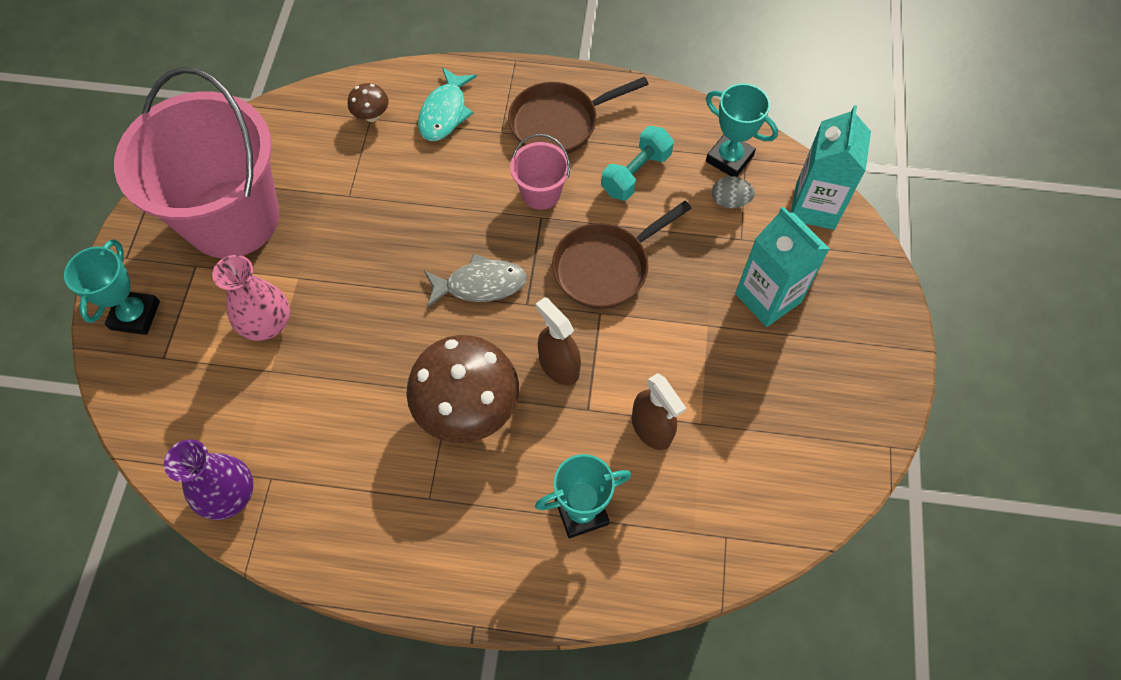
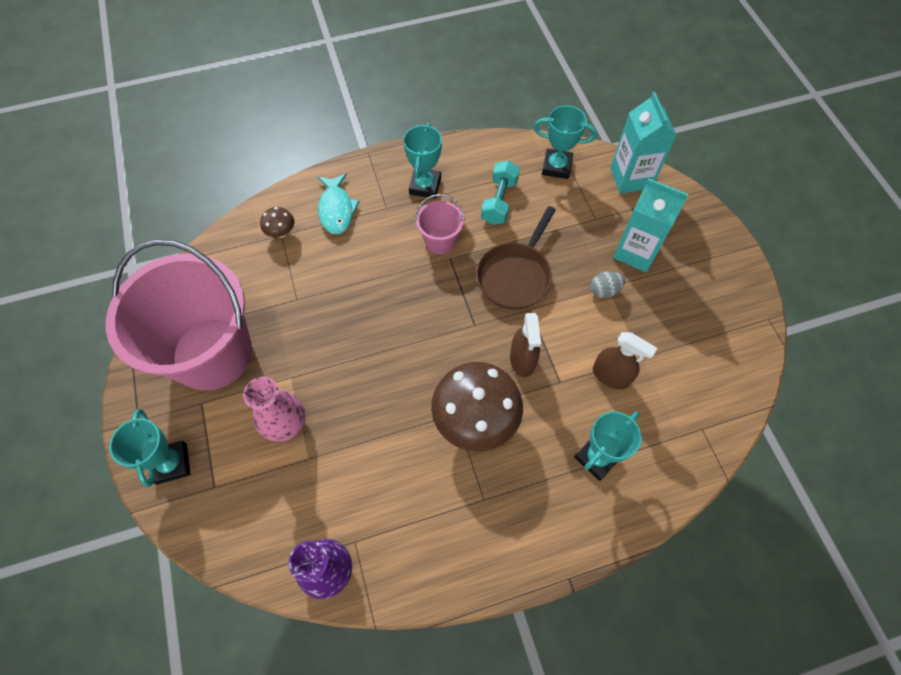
camera: 25 degrees left, 0 degrees up
grey fish [424,254,527,308] -> none
brown pan [508,77,649,154] -> turquoise trophy [403,123,442,199]
brown spray bottle [536,297,581,385] -> brown spray bottle turned 120 degrees counterclockwise [510,313,541,377]
grey egg [712,176,755,208] -> grey egg moved to [590,271,625,298]

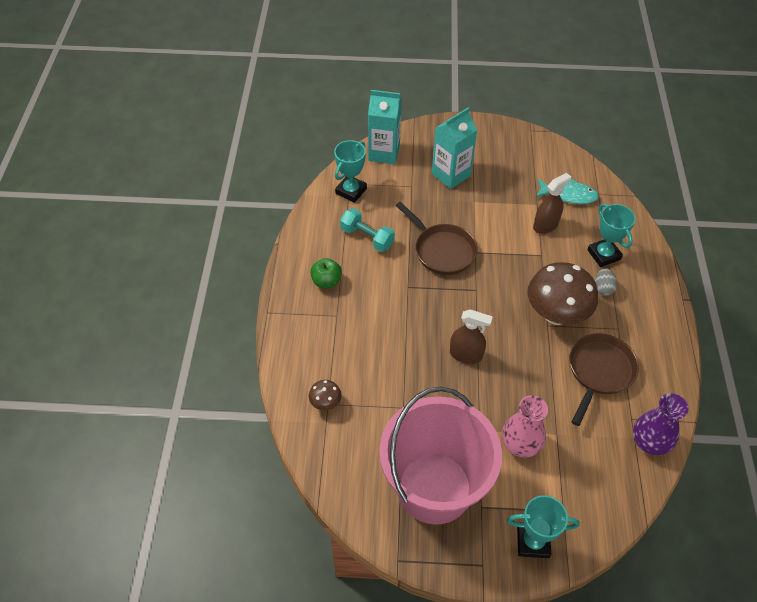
camera: 70 degrees left, 10 degrees down
turquoise fish [318,173,360,234] -> turquoise fish moved to [535,179,599,204]
turquoise trophy [403,123,442,199] -> green apple [310,258,342,288]
pink bucket [415,194,465,254] -> none
brown spray bottle [510,313,541,377] -> brown spray bottle moved to [450,309,493,364]
grey egg [590,271,625,298] -> grey egg moved to [595,268,617,296]
none -> brown pan [569,333,639,426]

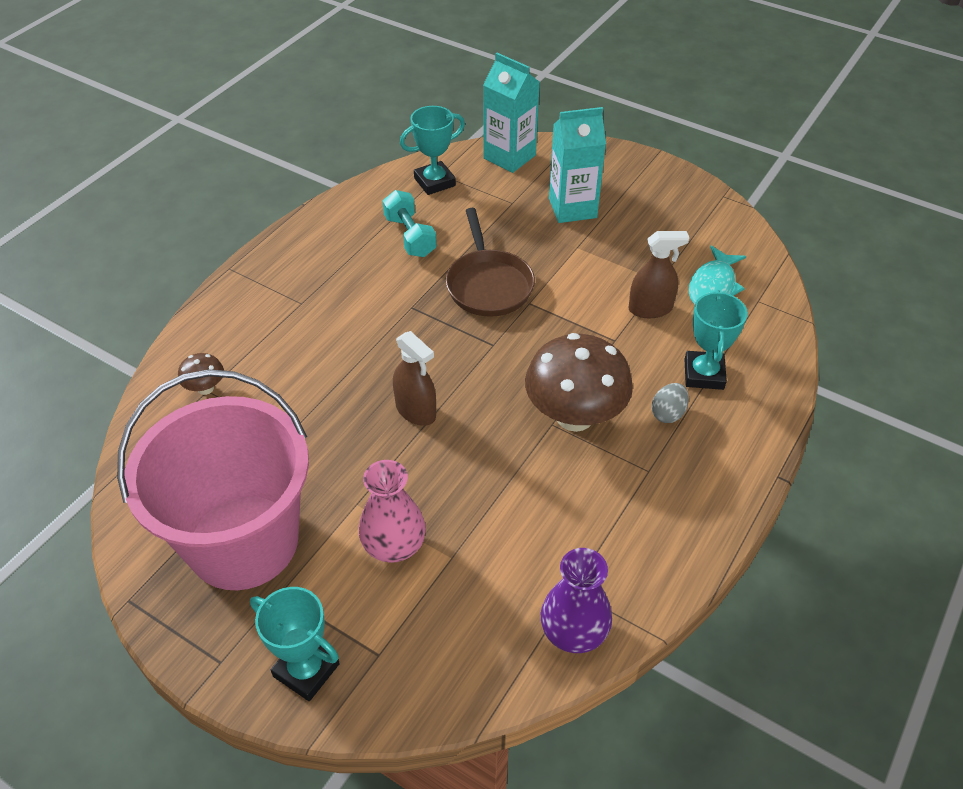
camera: 30 degrees right, 5 degrees down
green apple [310,258,342,288] -> none
turquoise fish [535,179,599,204] -> turquoise fish turned 75 degrees clockwise [689,246,746,305]
brown pan [569,333,639,426] -> none

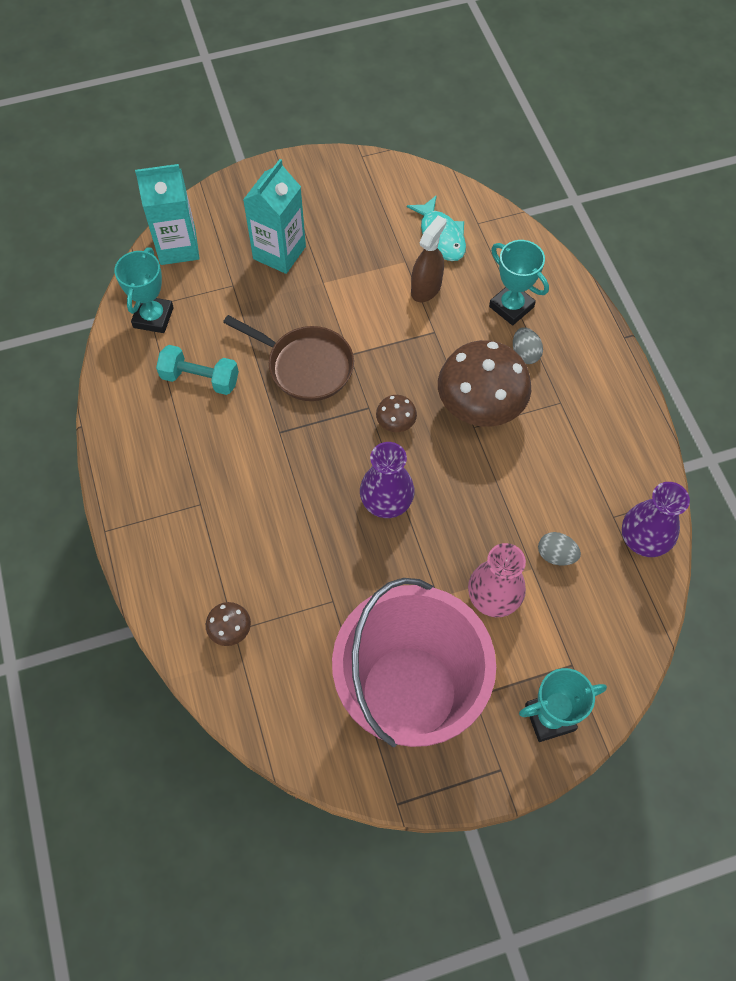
camera: 50 degrees left, 15 degrees up
brown spray bottle [393,331,436,426] -> purple vase [360,442,415,518]
none -> brown mushroom [376,395,417,432]
none -> grey egg [538,532,581,565]

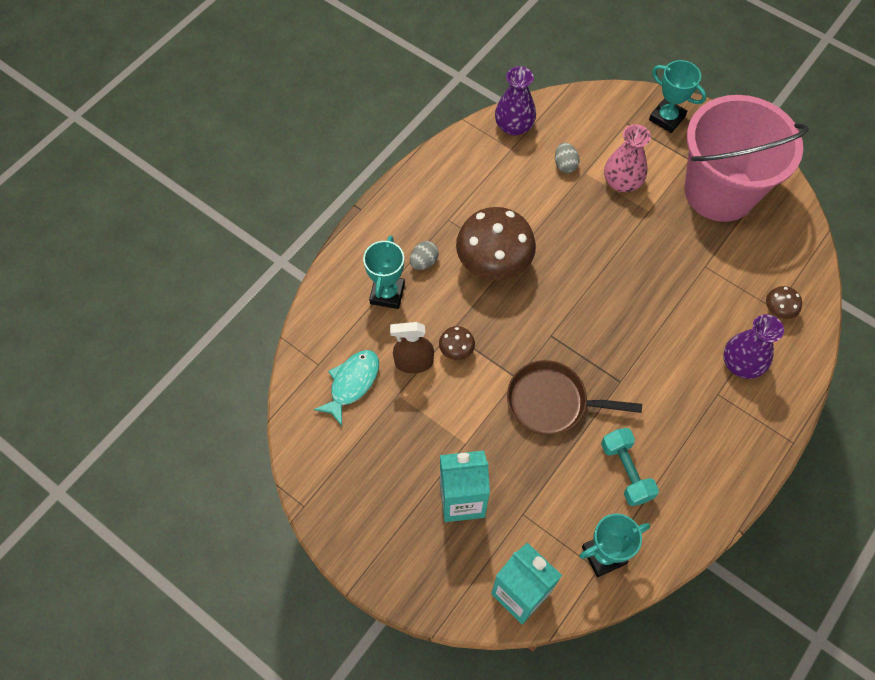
camera: 125 degrees left, 0 degrees up
brown pan [223,315,354,401] -> brown pan turned 75 degrees counterclockwise [507,360,642,435]
purple vase [360,442,415,518] -> purple vase moved to [723,314,784,379]
brown mushroom [376,395,417,432] -> brown mushroom moved to [439,326,475,360]

